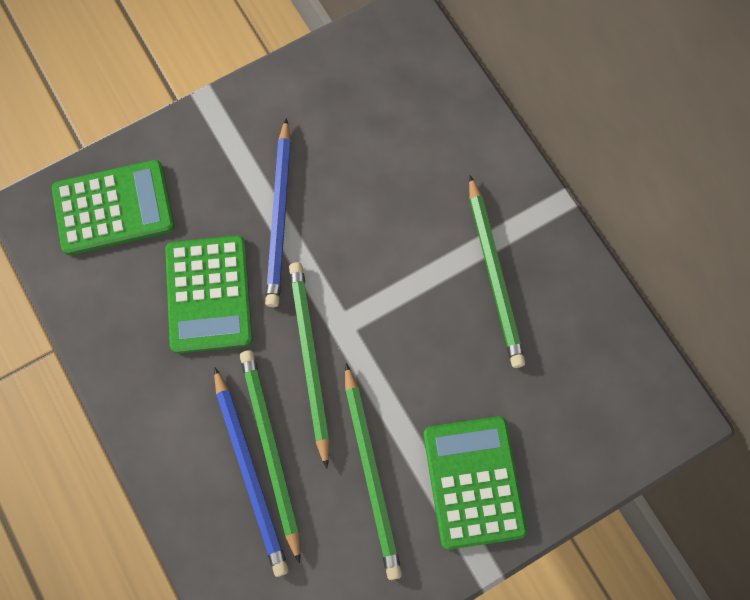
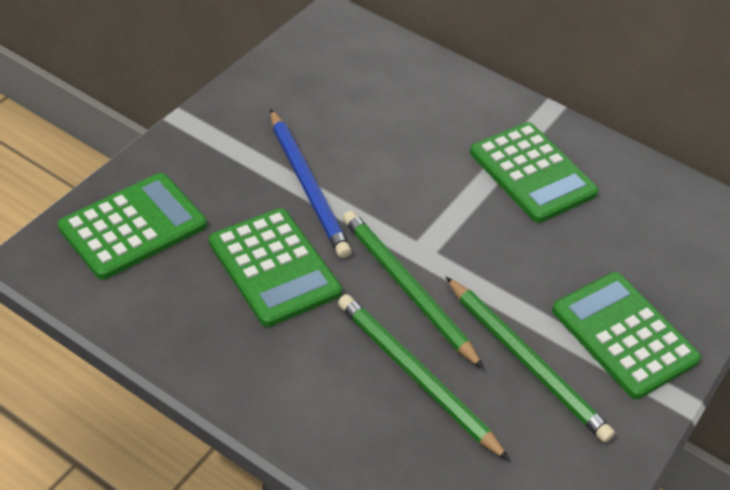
camera: 30 degrees left, 25 degrees down
blue pencil [214,367,289,577] -> none
green pencil [469,175,525,368] -> green calculator [470,122,599,223]

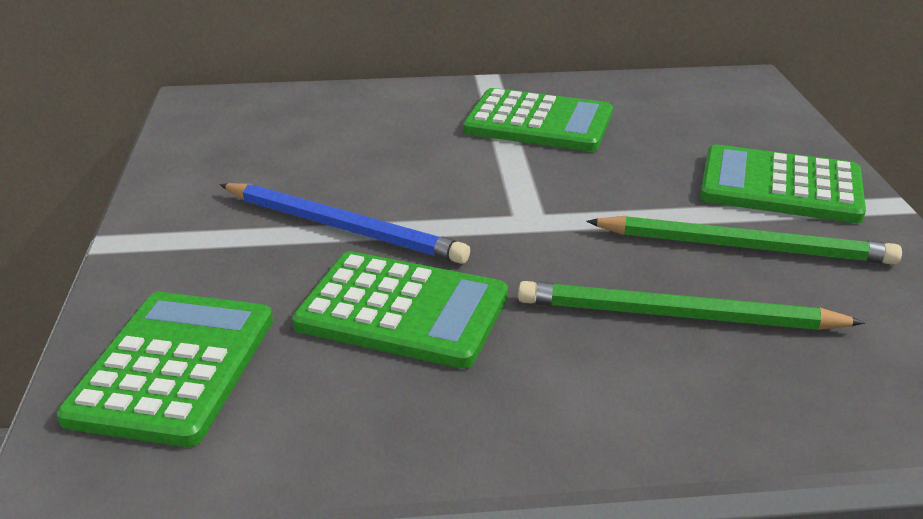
camera: 35 degrees left, 15 degrees down
green pencil [343,210,484,369] -> none

